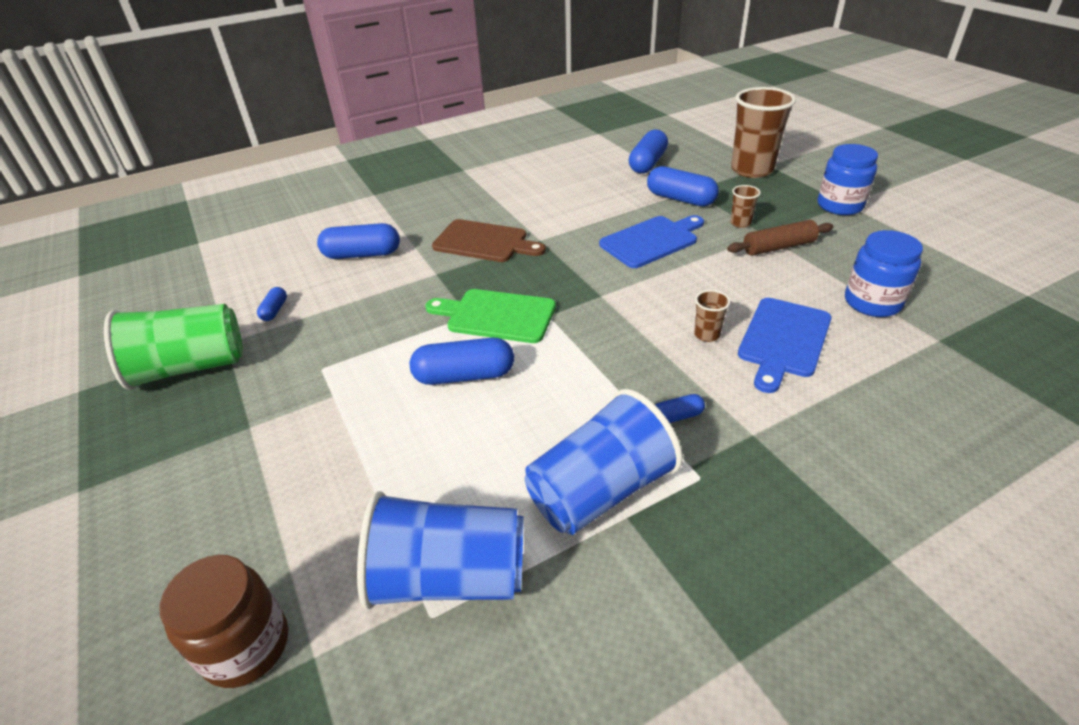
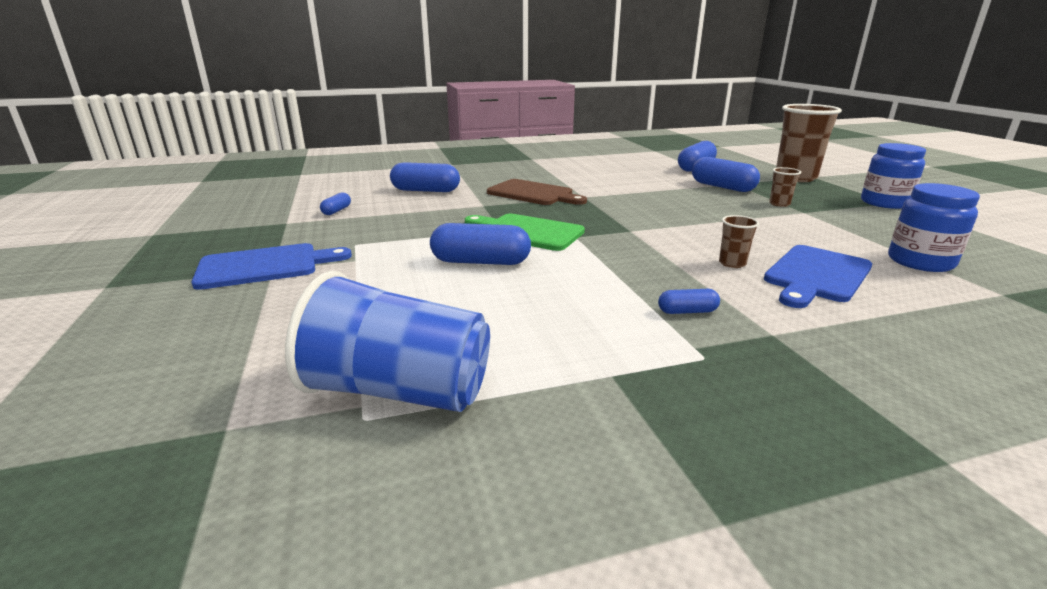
camera: 10 degrees right, 15 degrees down
green cup [104,304,243,390] -> none
brown jar [160,555,288,688] -> none
blue cup [525,389,683,535] -> none
blue cutting board [599,215,704,268] -> blue cutting board moved to [191,243,352,290]
brown rolling pin [727,220,833,256] -> none

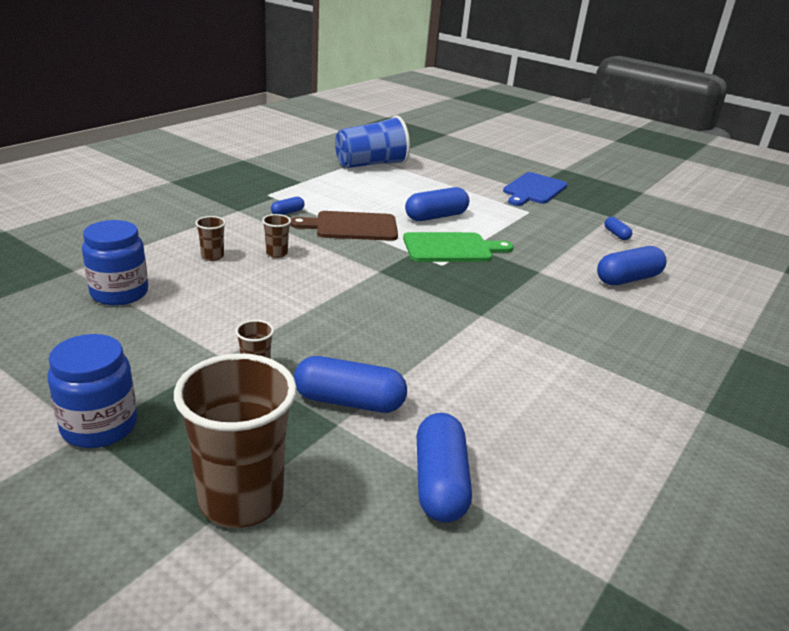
camera: 140 degrees right, 5 degrees up
brown cutting board [487,179,587,205] -> brown cutting board moved to [290,211,398,241]
blue cutting board [764,245,872,308] -> brown cup [195,216,226,261]

